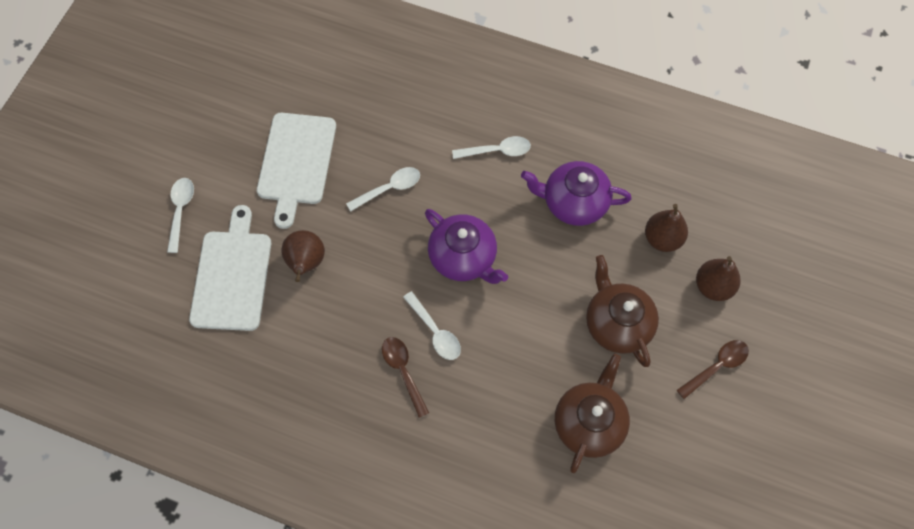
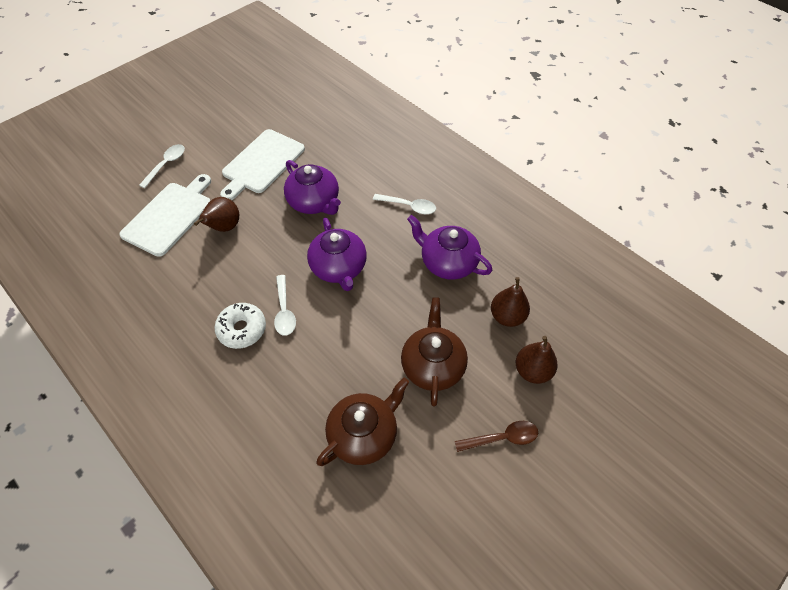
camera: 25 degrees right, 10 degrees down
white spoon [346,167,420,212] -> purple teapot [284,160,341,215]
brown spoon [382,337,429,418] -> white donut [214,303,266,349]

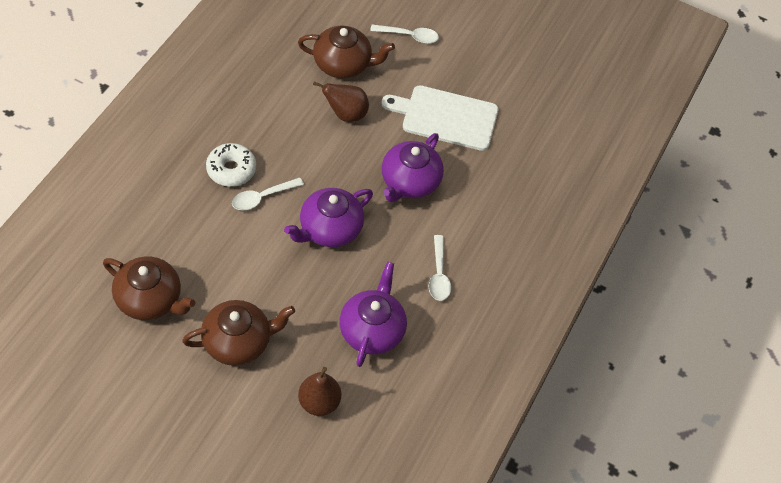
camera: 65 degrees right, 0 degrees up
white cutting board [119,174,211,257] -> brown teapot [298,25,395,79]
brown spoon [455,421,538,452] -> none
brown pear [516,336,558,384] -> none

